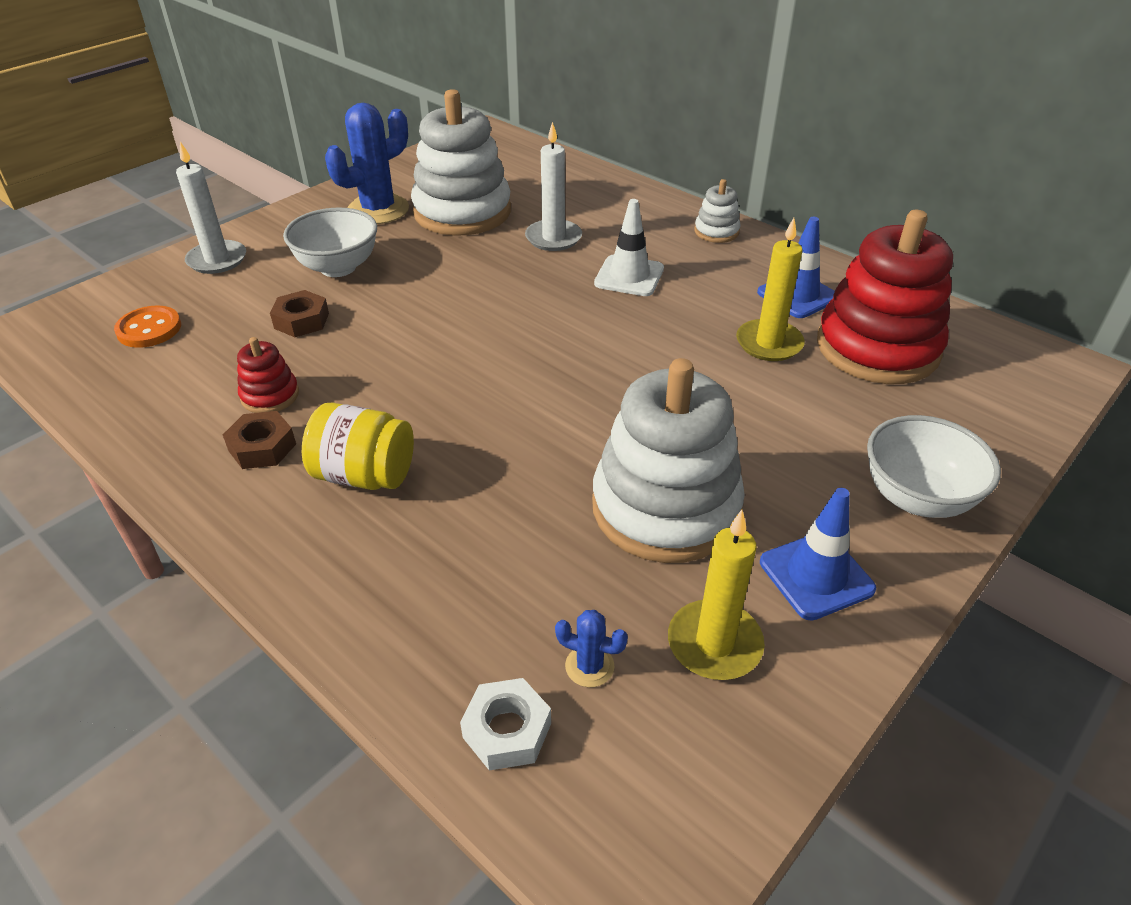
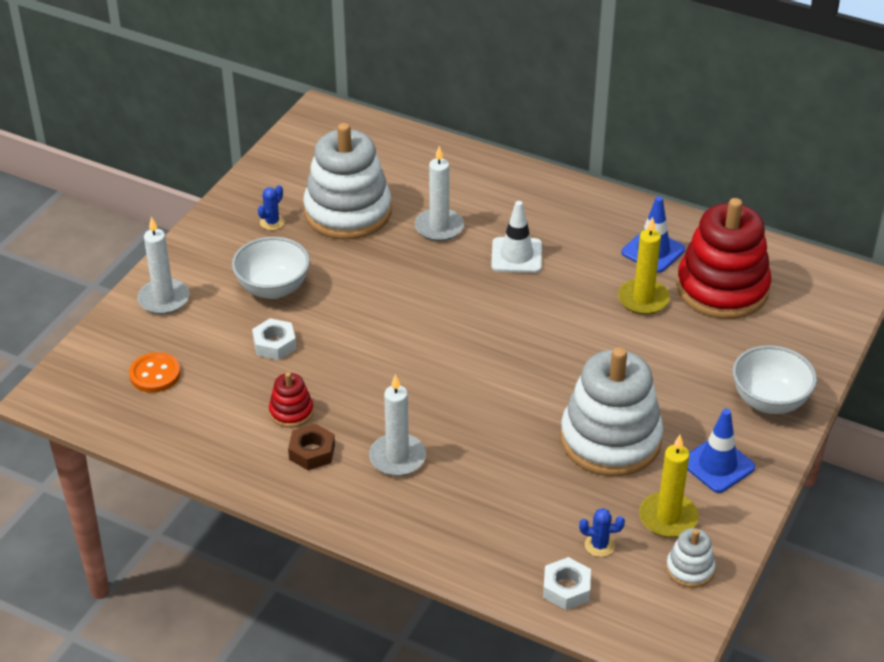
camera: 15 degrees left, 0 degrees up
brown nut [270,290,329,337] -> white nut [252,318,296,360]
yellow jar [302,403,414,490] -> white candle [369,374,426,476]
blue cactus [325,103,409,224] -> blue cactus [258,185,285,230], size x0.45
white stacking toy [694,179,741,243] -> white stacking toy moved to [666,528,716,588]

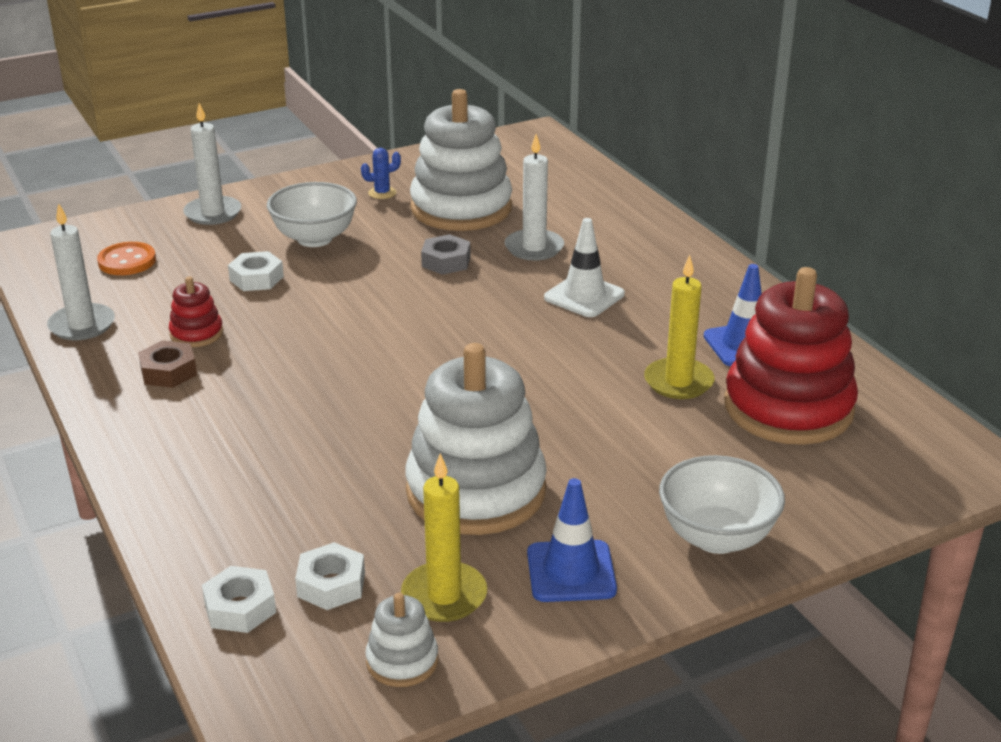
camera: 35 degrees right, 10 degrees down
white candle [369,374,426,476] -> white candle moved to [47,203,115,340]
blue cactus [579,508,625,557] -> white nut [295,542,365,610]
none -> grey nut [421,234,471,275]

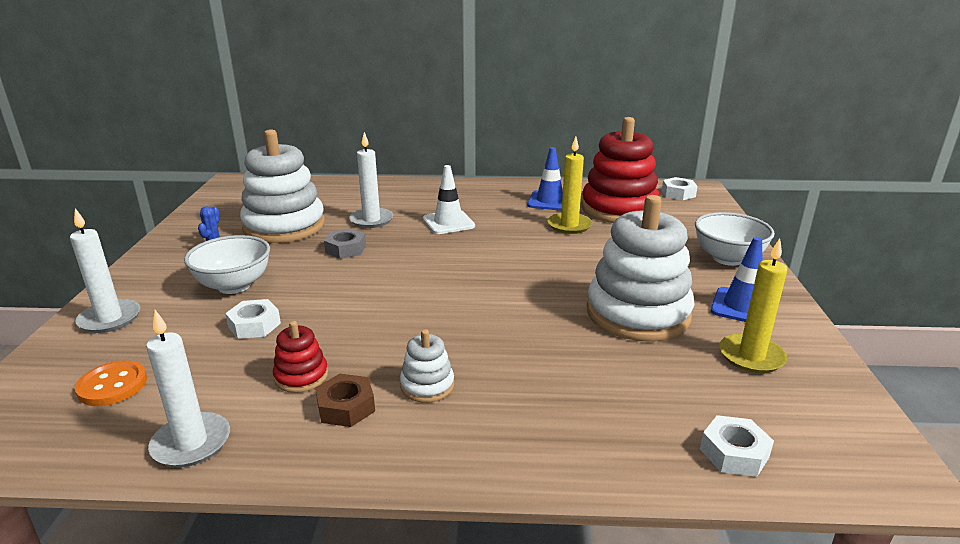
camera: 60 degrees left, 5 degrees down
white nut [295,542,365,610] -> white nut moved to [662,177,698,200]
white stacking toy [365,593,438,687] -> white stacking toy moved to [400,329,454,403]

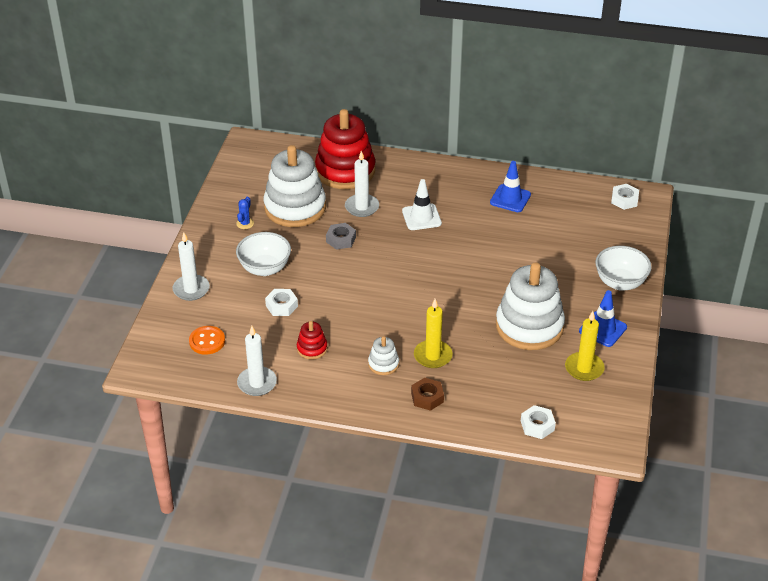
camera: 10 degrees right, 15 degrees up
brown nut [315,374,375,427] -> brown nut moved to [411,378,444,411]
yellow candle [547,137,592,234] -> yellow candle moved to [414,299,453,368]
red stacking toy [581,117,660,223] -> red stacking toy moved to [315,109,375,189]

